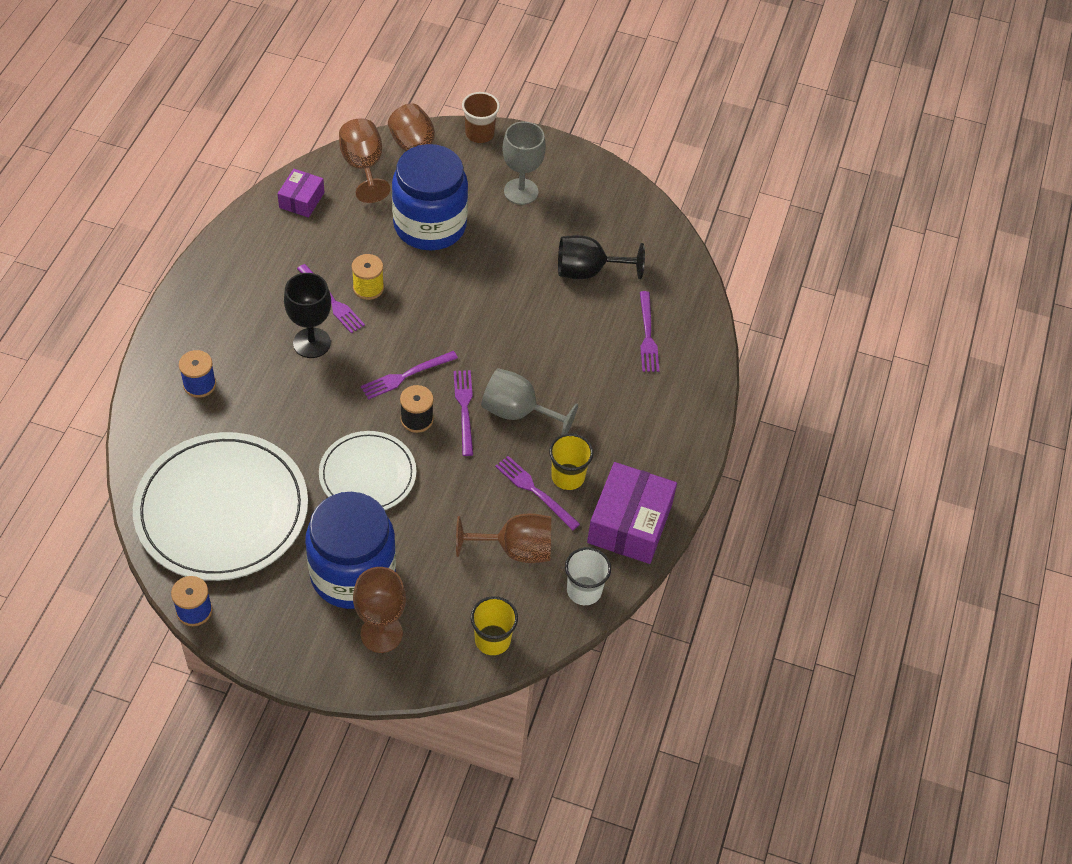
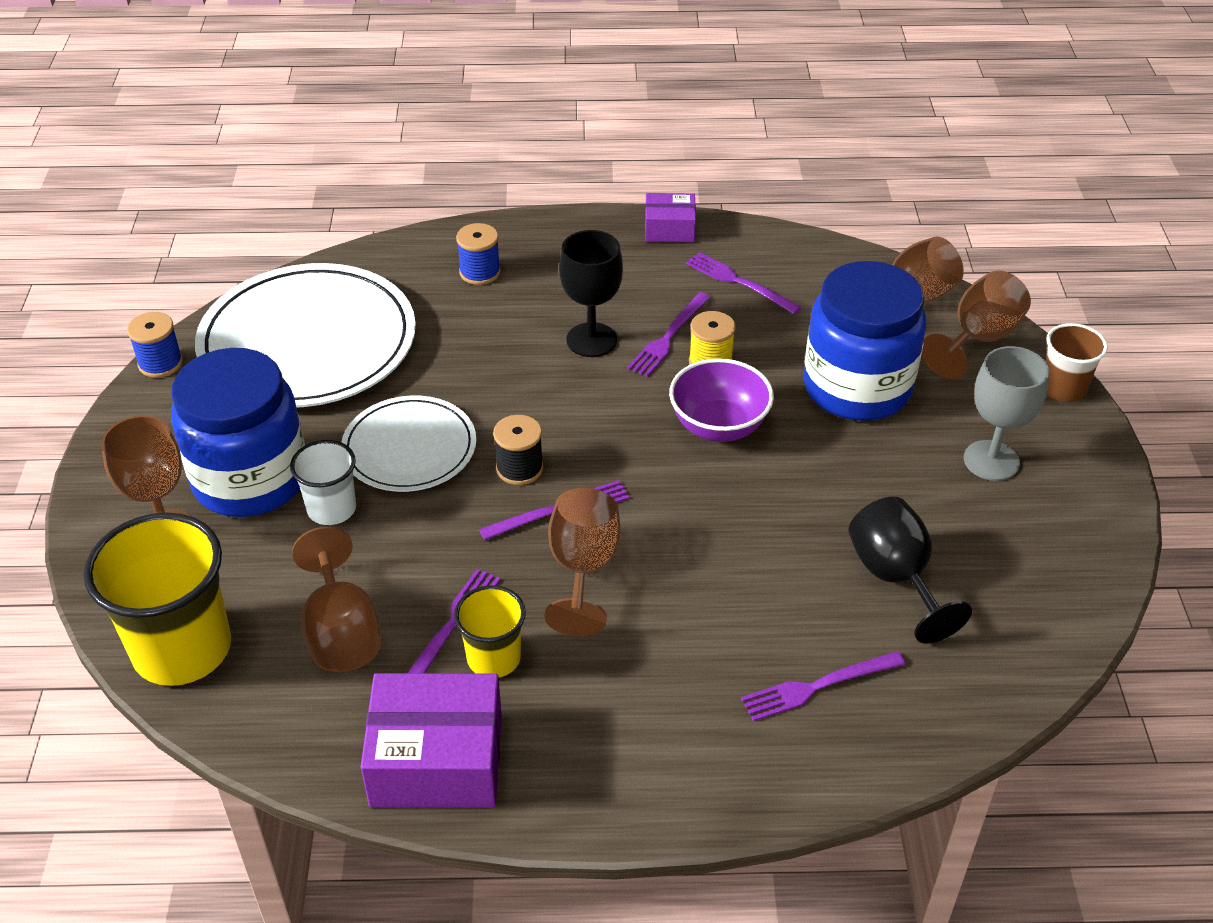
camera: 75 degrees right, 10 degrees down
purple box [277,169,324,217] -> purple box moved to [645,193,696,242]
purple fork [361,351,458,400] -> purple fork moved to [686,252,801,314]
yellow cup [471,596,518,655] -> yellow cup [84,512,231,686], size x1.84
grey goblet [481,368,578,435] -> brown goblet [545,488,620,636]
white cup [565,547,611,605] -> white cup moved to [290,440,356,525]
none -> purple bowl [669,358,774,442]

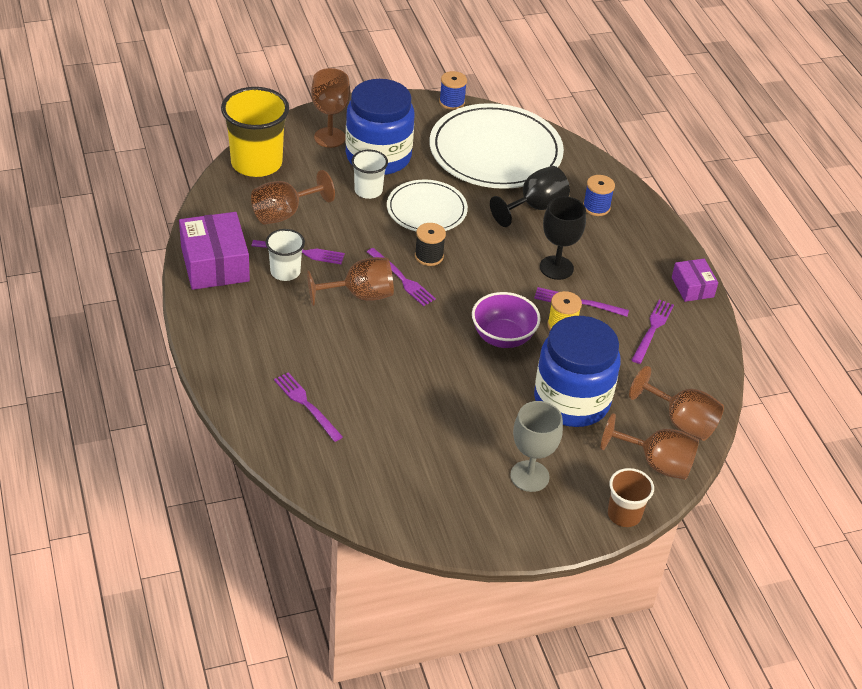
camera: 70 degrees right, 0 degrees up
yellow cup [454,585,526,678] -> white cup [266,229,305,281]
black goblet [848,497,972,643] -> black goblet moved to [490,166,570,227]

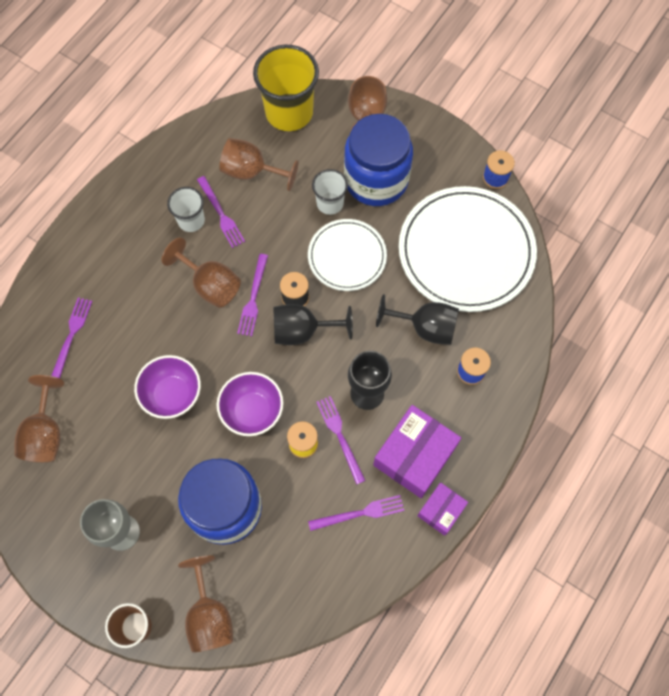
camera: 55 degrees right, 25 degrees up
purple box [179,212,250,290] -> purple box moved to [373,405,461,498]
brown goblet [629,366,724,441] -> brown goblet moved to [14,375,64,462]
none -> purple bowl [134,355,201,419]
none -> black goblet [273,304,353,345]

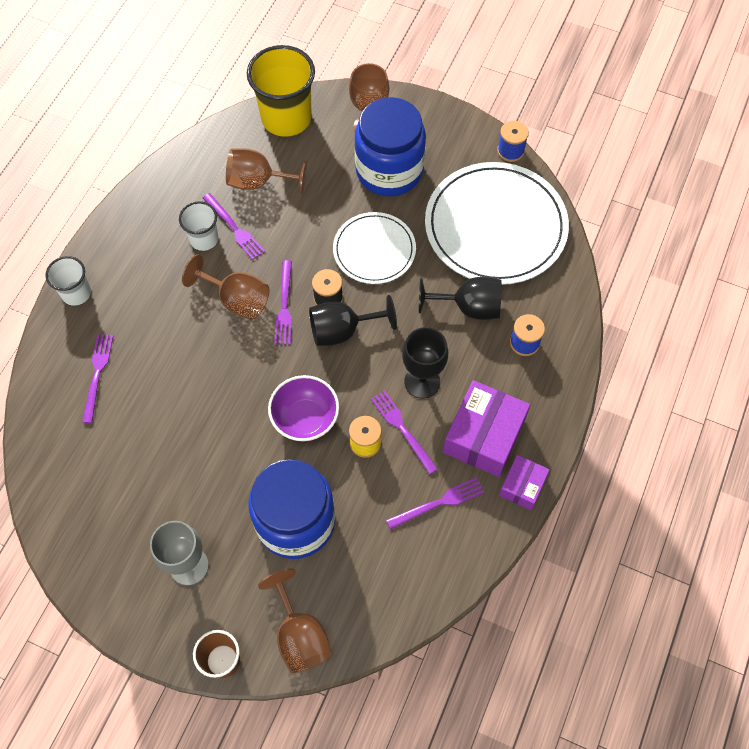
camera: 10 degrees left, 5 degrees down
brown goblet [14,375,64,462] -> none
purple bowl [134,355,201,419] -> none
white cup [312,169,348,215] -> white cup moved to [45,256,91,306]

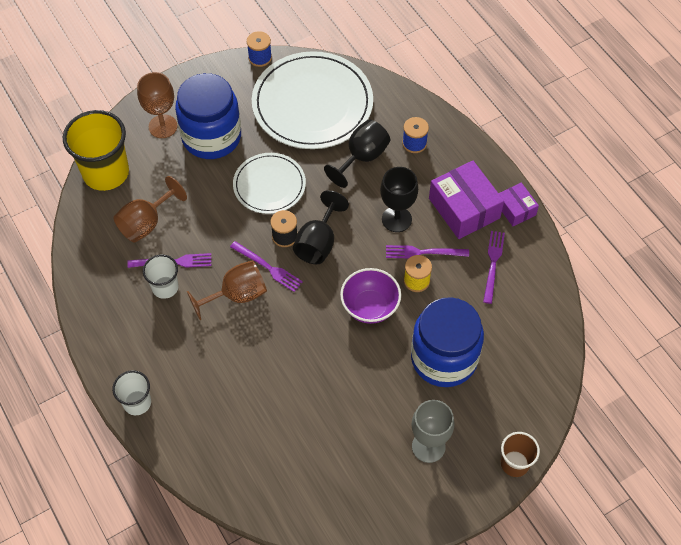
camera: 55 degrees left, 5 degrees down
purple fork [82,334,113,423] -> none
brown goblet [258,568,332,673] -> none

